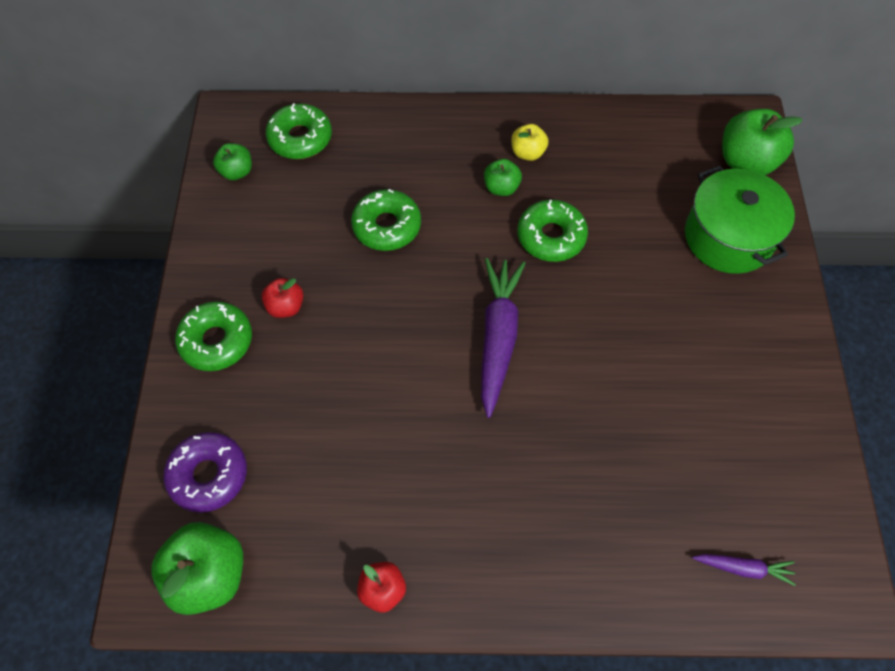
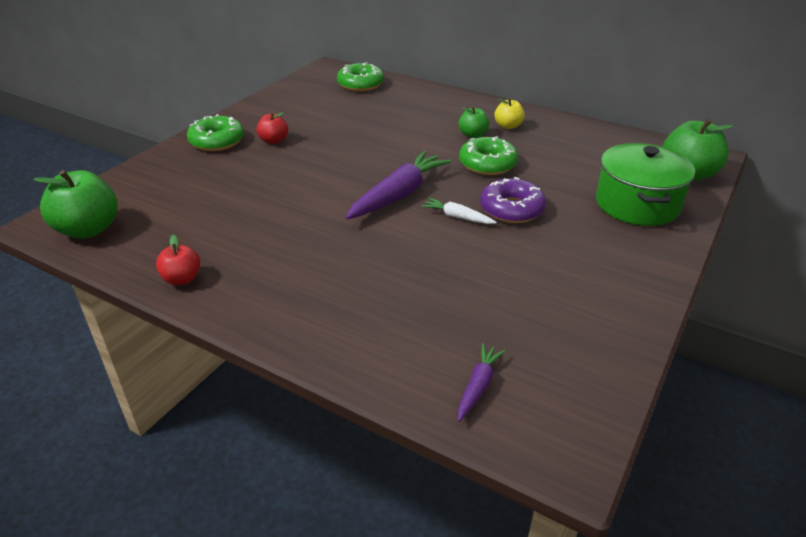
camera: 30 degrees right, 25 degrees down
purple donut [163,432,247,513] -> purple donut moved to [480,177,546,223]
green apple [213,143,252,180] -> none
green donut [351,189,421,251] -> none
purple carrot [692,554,796,586] -> purple carrot turned 105 degrees counterclockwise [458,343,505,422]
none -> white carrot [421,198,497,224]

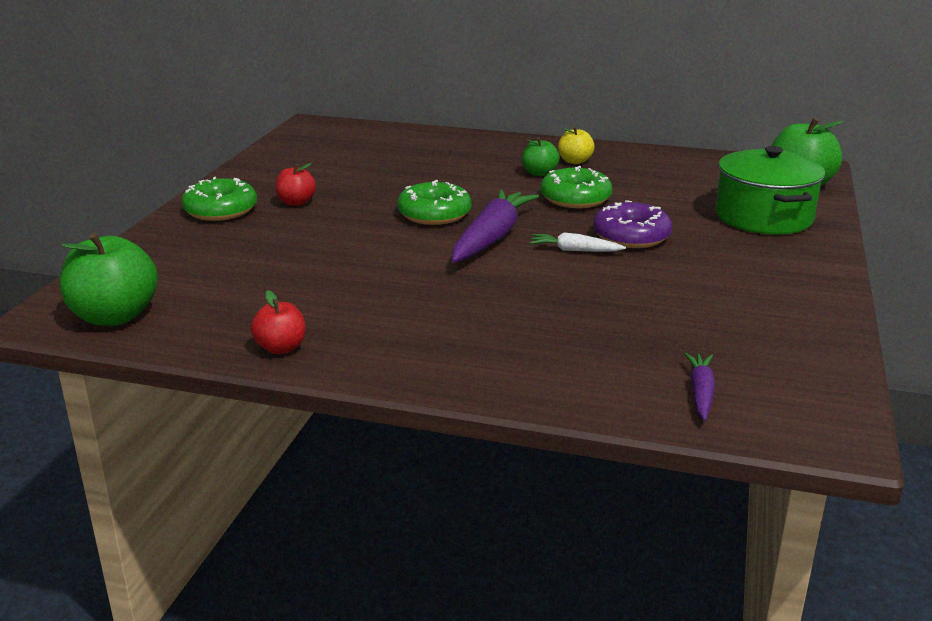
camera: 15 degrees left, 10 degrees down
green donut [337,62,384,91] -> green donut moved to [397,180,472,225]

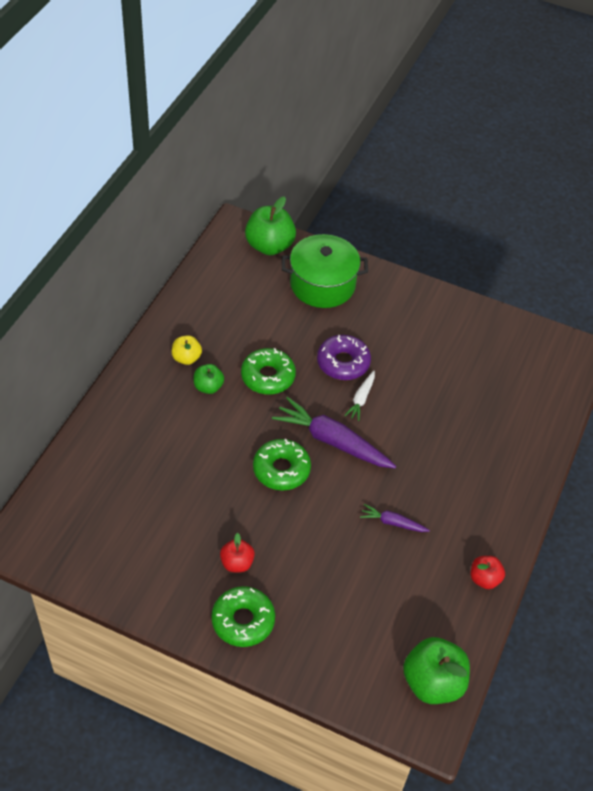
camera: 85 degrees left, 25 degrees up
purple carrot [684,352,715,421] -> purple carrot moved to [360,504,430,532]

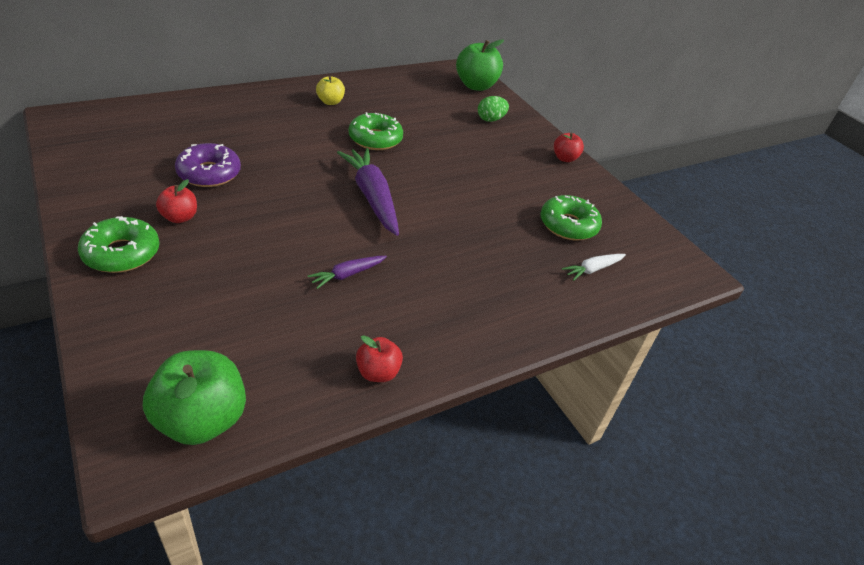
camera: 35 degrees right, 10 degrees down
green apple [194,364,224,394] -> none
green donut [253,439,311,491] -> green donut moved to [540,195,602,240]
green pot [282,234,368,308] -> green egg [478,96,509,122]
purple donut [317,335,371,380] -> purple donut moved to [175,143,241,187]
white carrot [344,371,375,421] -> white carrot moved to [562,254,626,281]
purple carrot [360,504,430,532] -> purple carrot turned 90 degrees counterclockwise [308,256,387,289]
none -> red apple [554,133,584,162]

